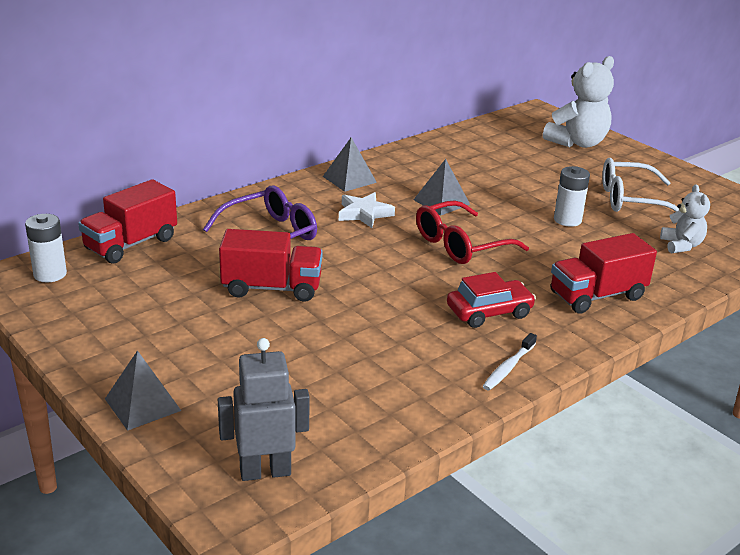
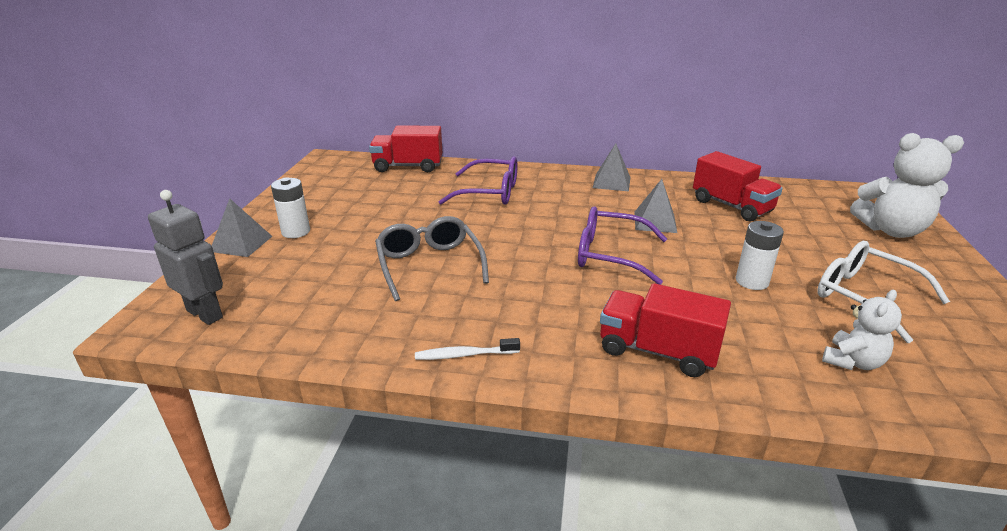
camera: 50 degrees right, 0 degrees up
white battery [25,214,67,282] -> white battery moved to [271,177,310,238]
red truck [219,229,323,302] -> red truck moved to [693,151,783,221]
white star [339,192,395,228] -> none
red glasses [416,200,529,264] -> purple glasses [578,206,667,285]
red car [447,272,536,328] -> none
none -> grey glasses [375,216,489,301]

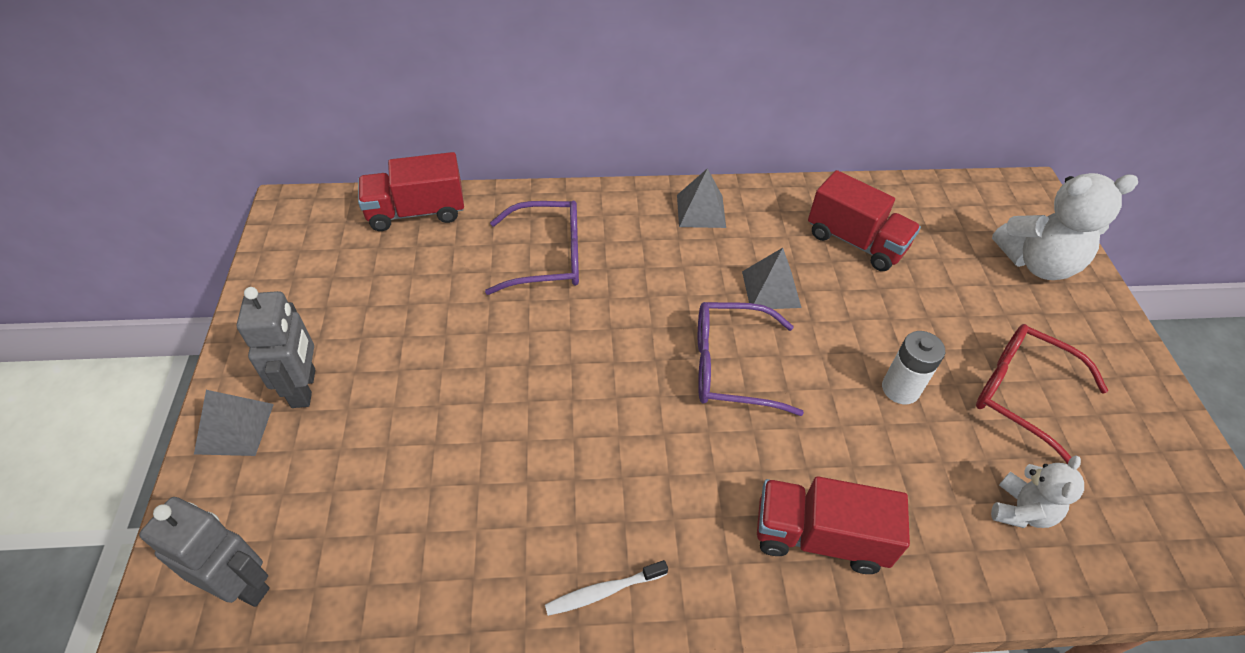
camera: 15 degrees left, 20 degrees up
white battery [271,177,310,238] -> grey robot [236,287,315,408]
grey glasses [375,216,489,301] -> none
white glasses [817,241,950,343] -> red glasses [976,324,1108,464]

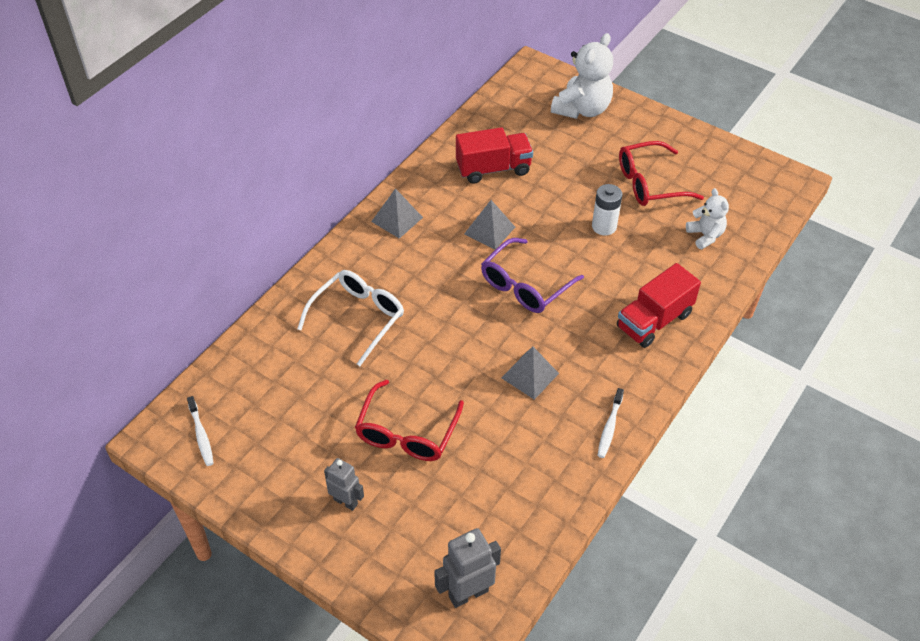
camera: 50 degrees left, 0 degrees up
grey pyramid [194,390,274,456] -> grey pyramid moved to [502,347,559,400]
grey robot [236,287,315,408] -> grey robot [324,458,364,511], size x0.66
red truck [358,152,464,231] -> none
purple glasses [485,201,579,295] -> white glasses [297,270,404,366]
none -> white toothbrush [187,396,214,466]
none -> red glasses [355,380,464,461]

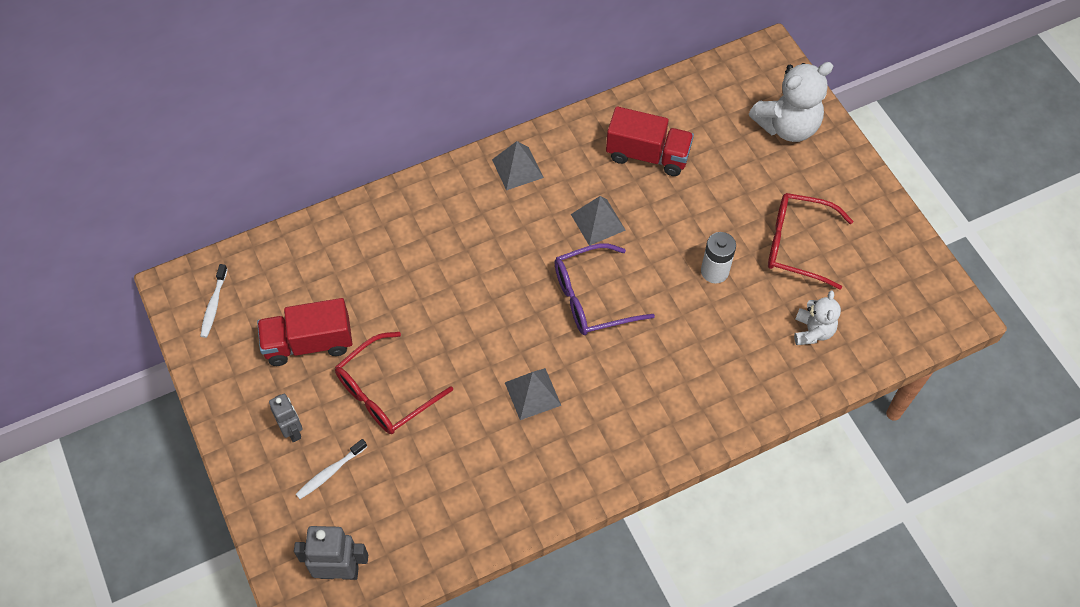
camera: 30 degrees right, 10 degrees up
white glasses [297,270,404,366] -> none
white toothbrush [597,388,624,458] -> white toothbrush moved to [296,439,367,499]
red truck [617,263,701,348] -> red truck moved to [257,298,352,366]

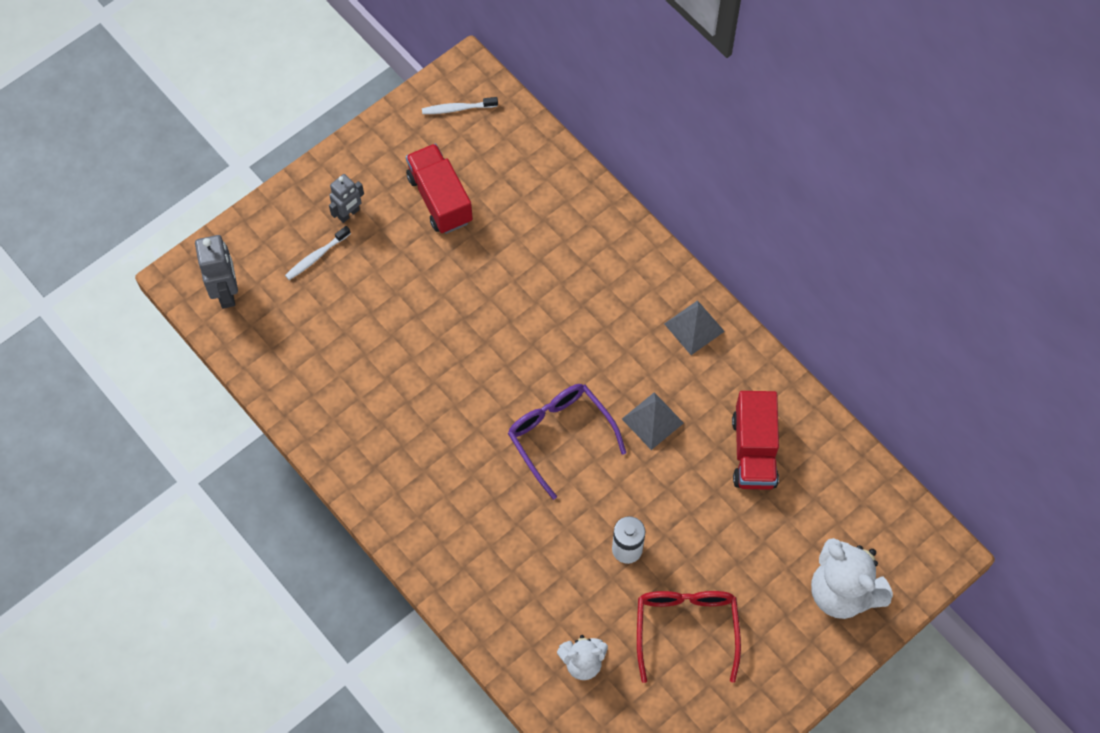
camera: 75 degrees right, 5 degrees up
white toothbrush [296,439,367,499] -> white toothbrush turned 75 degrees counterclockwise [285,226,351,280]
red glasses [335,332,453,434] -> none
grey pyramid [505,368,561,420] -> none

